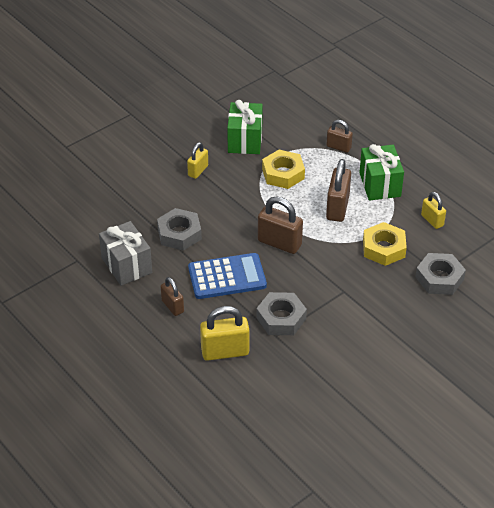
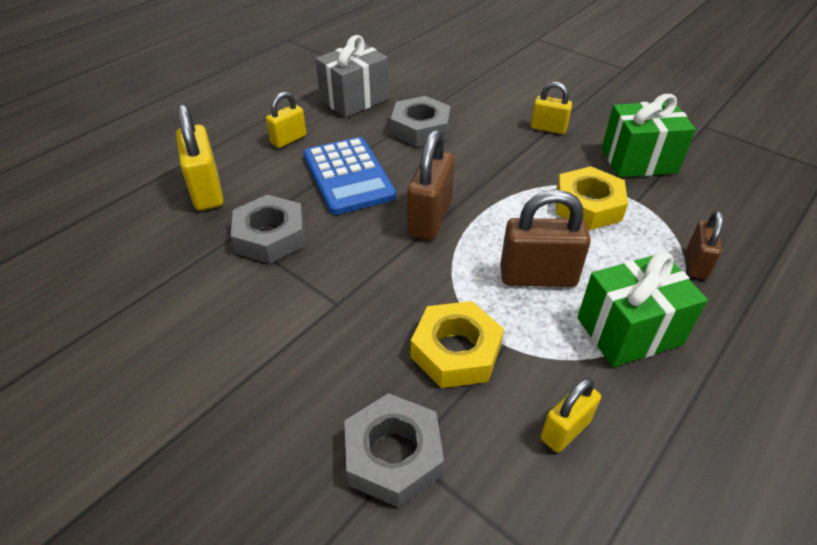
camera: 80 degrees right, 0 degrees up
brown padlock [161,277,184,316] -> yellow padlock [266,92,306,148]

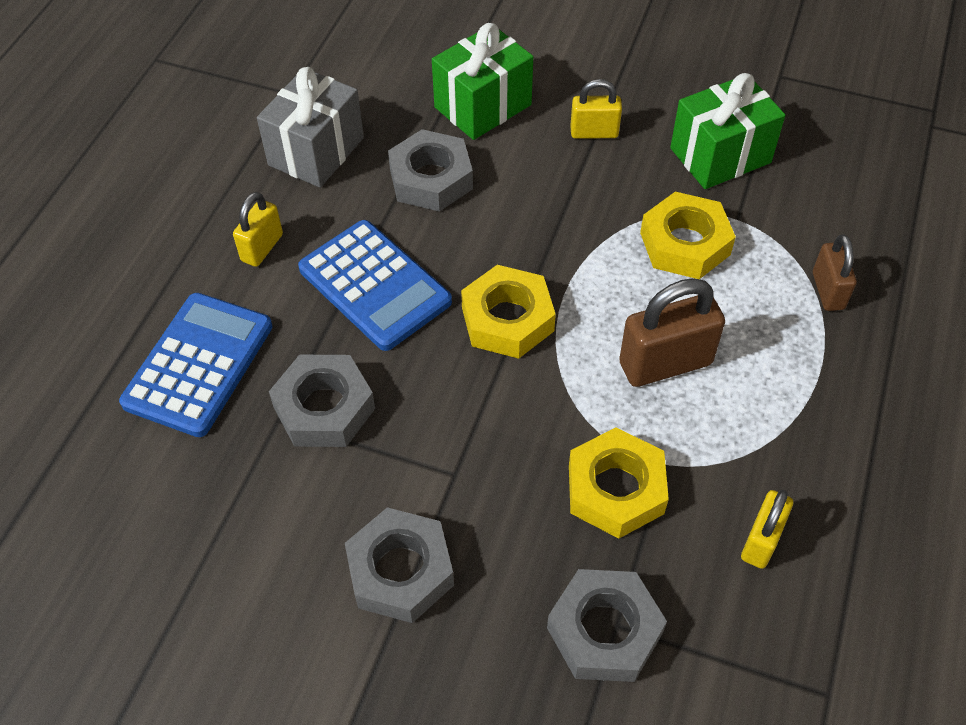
camera: 20 degrees left, 10 degrees up
yellow padlock [176,104,223,210] -> blue calculator [119,293,272,437]
brown padlock [407,130,455,240] -> yellow nut [461,265,556,359]
green gift [577,252,708,367] -> green gift moved to [432,23,533,140]
none -> grey nut [345,507,454,623]

